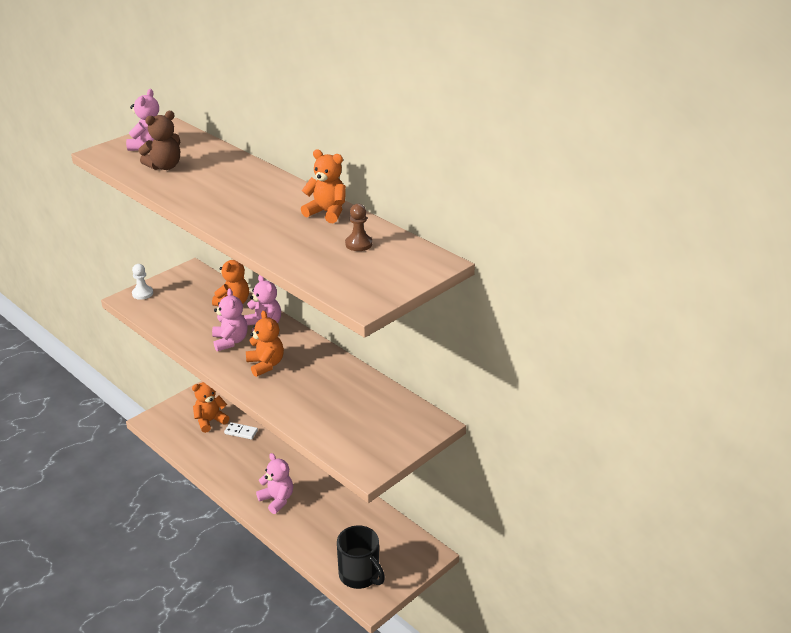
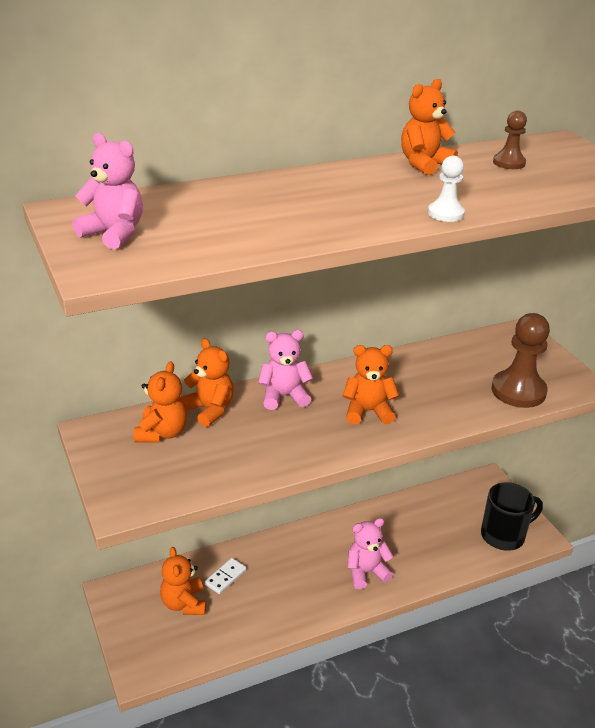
camera: 70 degrees left, 0 degrees up
white pawn [132,264,153,300] -> white pawn moved to [428,156,465,222]
brown teddy bear [138,111,180,170] -> none
pink teddy bear [212,289,248,351] -> none
none -> orange teddy bear [134,361,187,443]
none -> brown pawn [491,313,550,408]

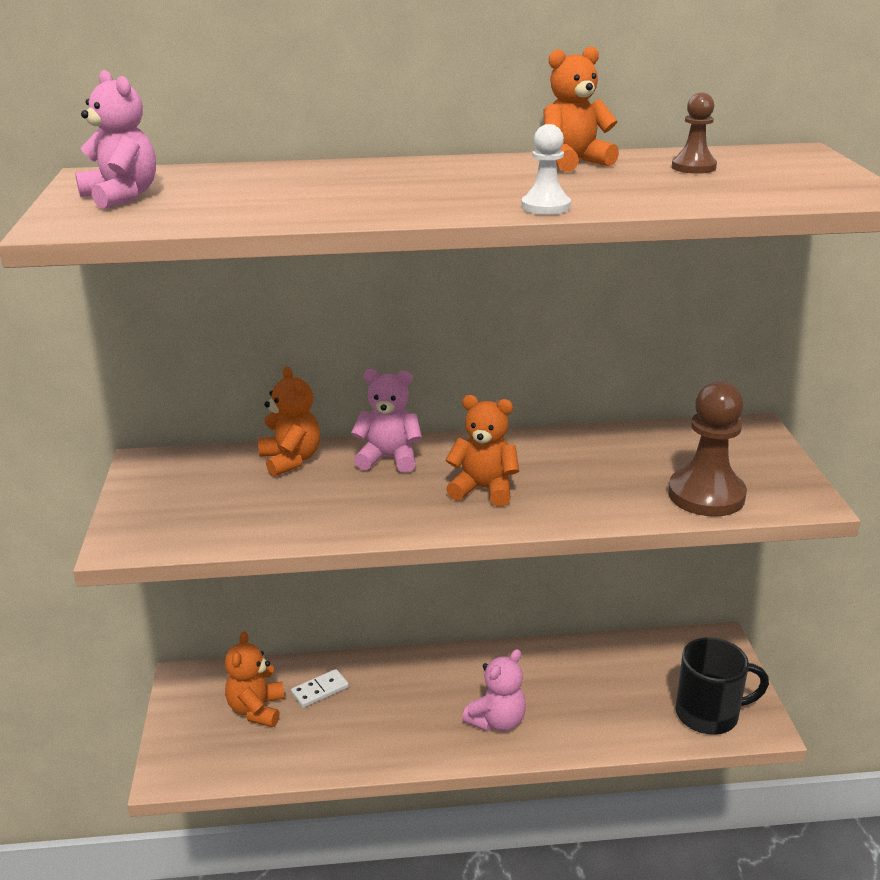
camera: 20 degrees right, 5 degrees down
orange teddy bear [134,361,187,443] -> none
pink teddy bear [348,518,394,589] -> pink teddy bear turned 135 degrees clockwise [462,649,526,731]

